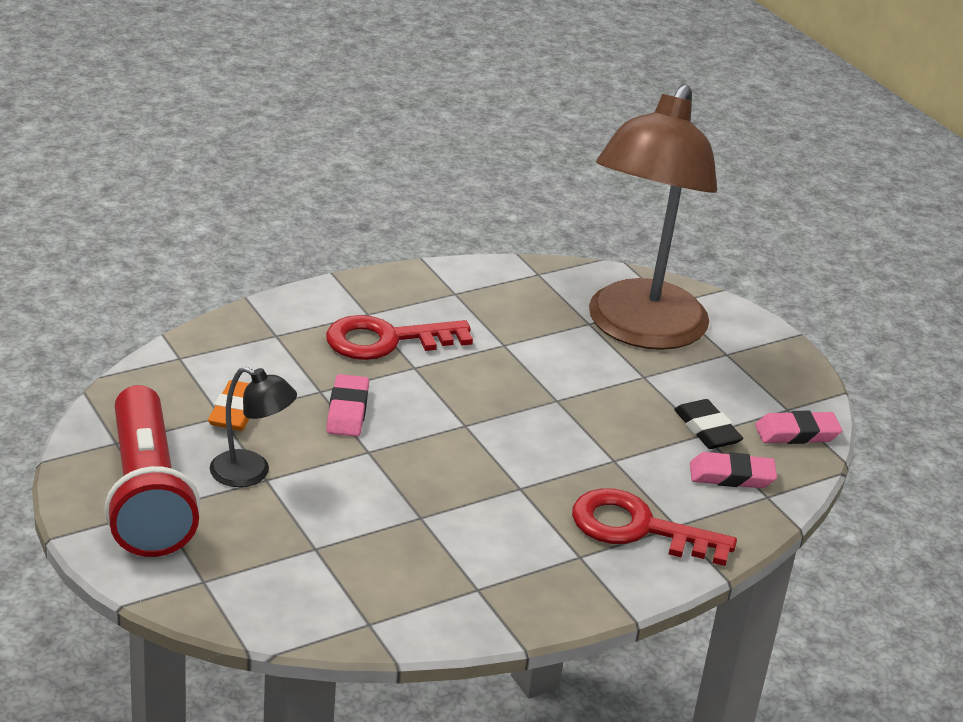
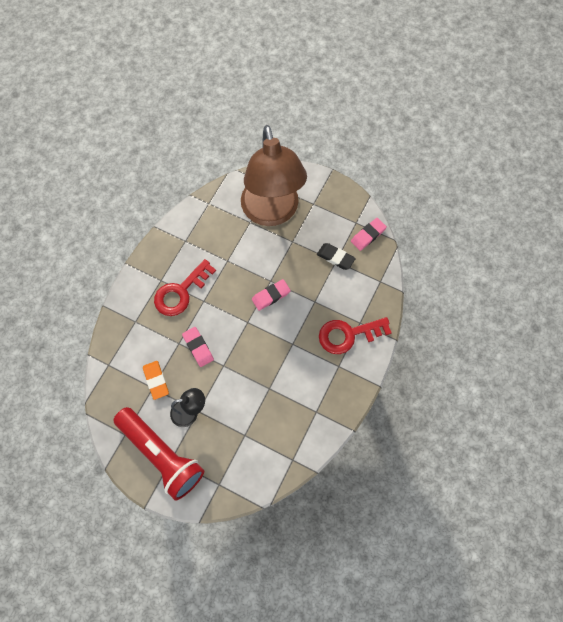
camera: 30 degrees left, 35 degrees up
pink eraser [690,452,777,488] -> pink eraser moved to [252,279,291,311]

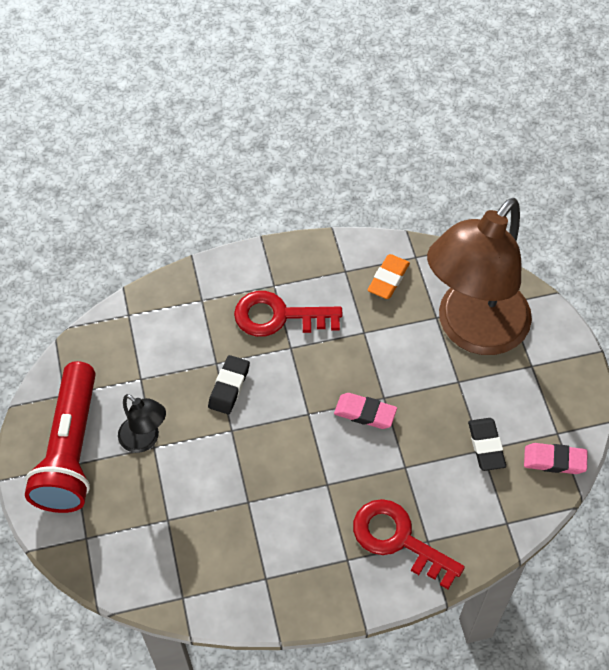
camera: 50 degrees right, 10 degrees down
orange eraser [143,361,169,400] -> orange eraser moved to [368,254,410,299]
pink eraser [182,327,214,367] -> black eraser [208,355,250,414]

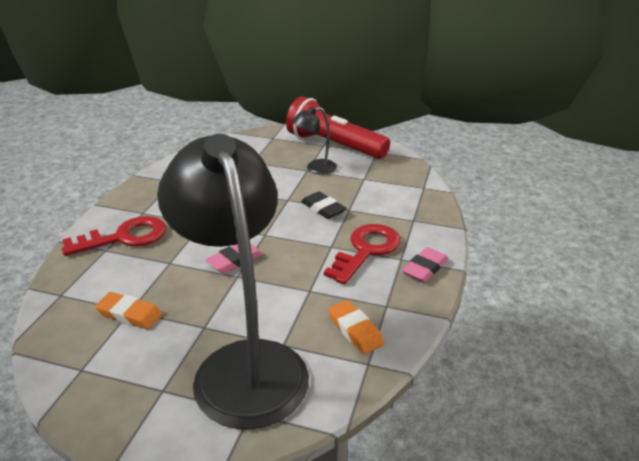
camera: 120 degrees right, 25 degrees down
brown lamp [427,198,532,355] -> black lamp [157,134,309,429]
black eraser [468,418,506,471] -> orange eraser [95,292,162,329]
pink eraser [524,443,588,474] -> pink eraser moved to [402,247,448,282]

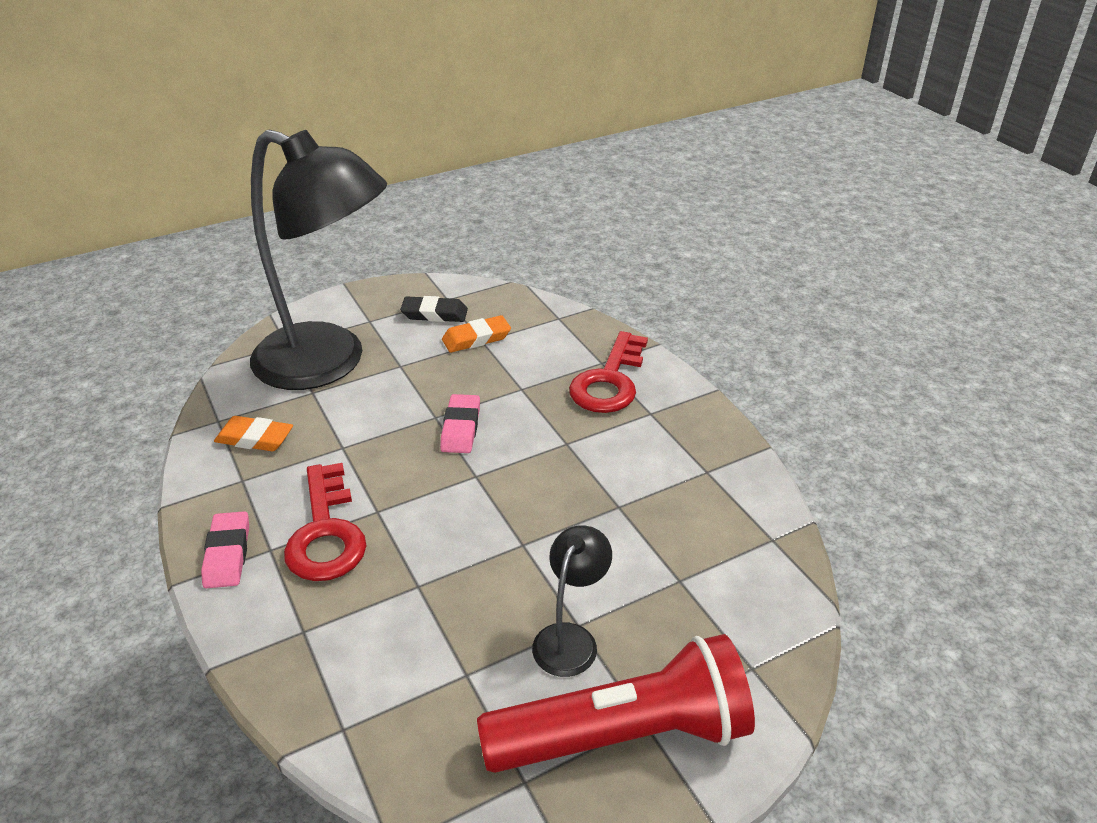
camera: 135 degrees right, 5 degrees up
black eraser [301,191,347,219] -> black eraser moved to [400,296,468,322]

